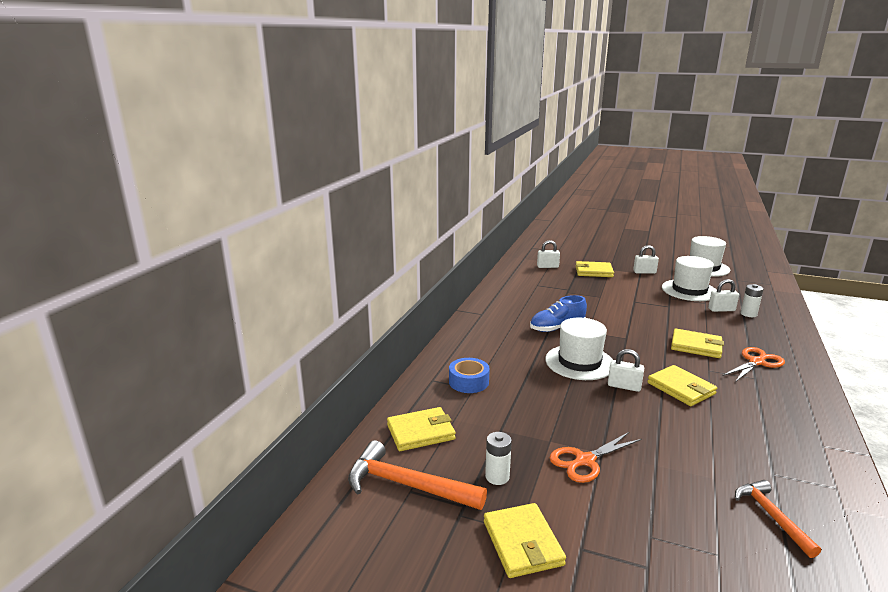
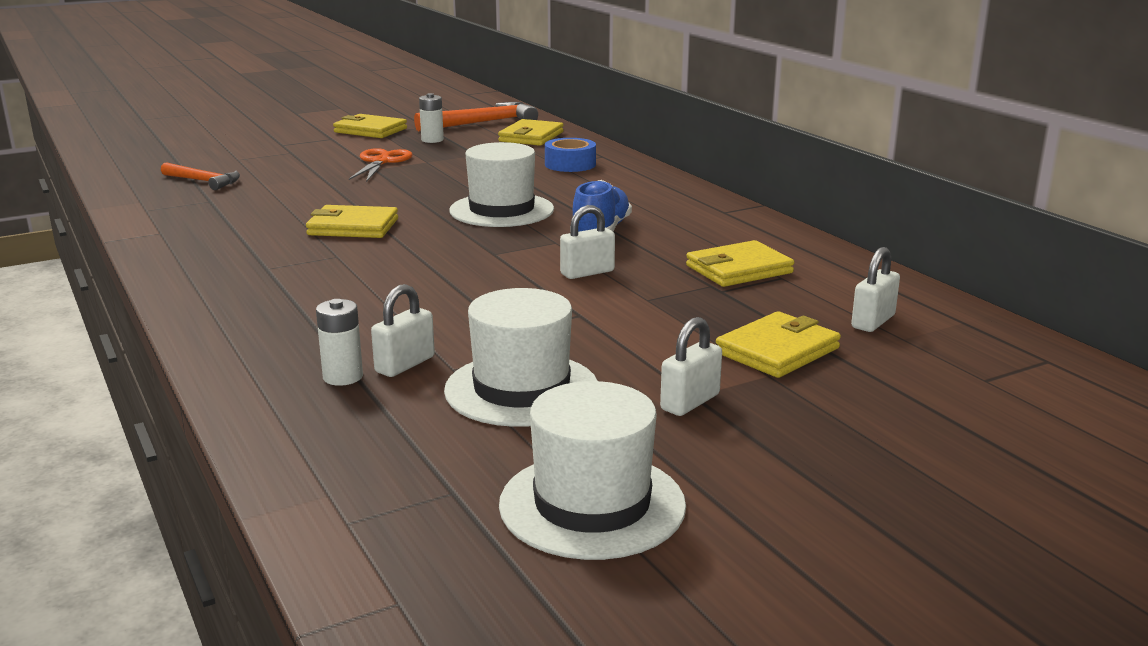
camera: 130 degrees right, 0 degrees up
white padlock [608,349,644,392] -> white padlock moved to [560,205,615,279]
yellow wallet [671,329,724,358] -> yellow wallet moved to [686,240,794,287]
orange scissors [722,347,785,382] -> none

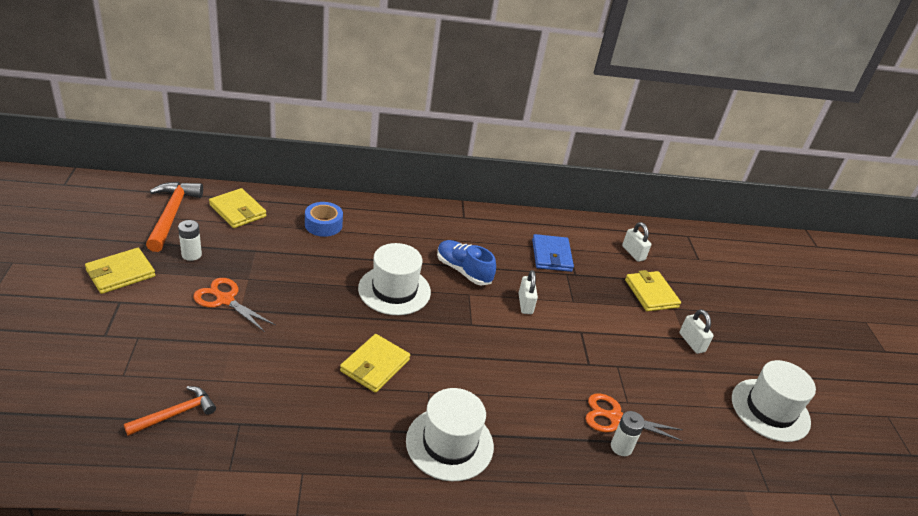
camera: 70 degrees left, 15 degrees up
white padlock [371,284,435,377] -> orange scissors [585,393,683,441]
white hat [444,288,597,427] -> white hat moved to [406,388,494,482]
yellow wallet [686,240,794,287] -> blue wallet [532,234,574,272]

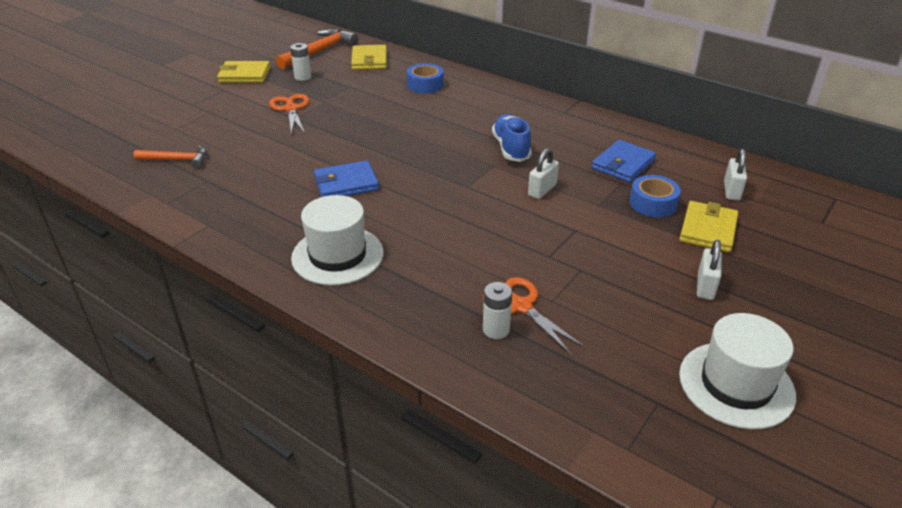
camera: 45 degrees right, 0 degrees up
yellow wallet [340,334,410,393] -> blue wallet [314,160,379,197]
white hat [358,243,431,315] -> none
none -> blue tape [629,175,681,217]

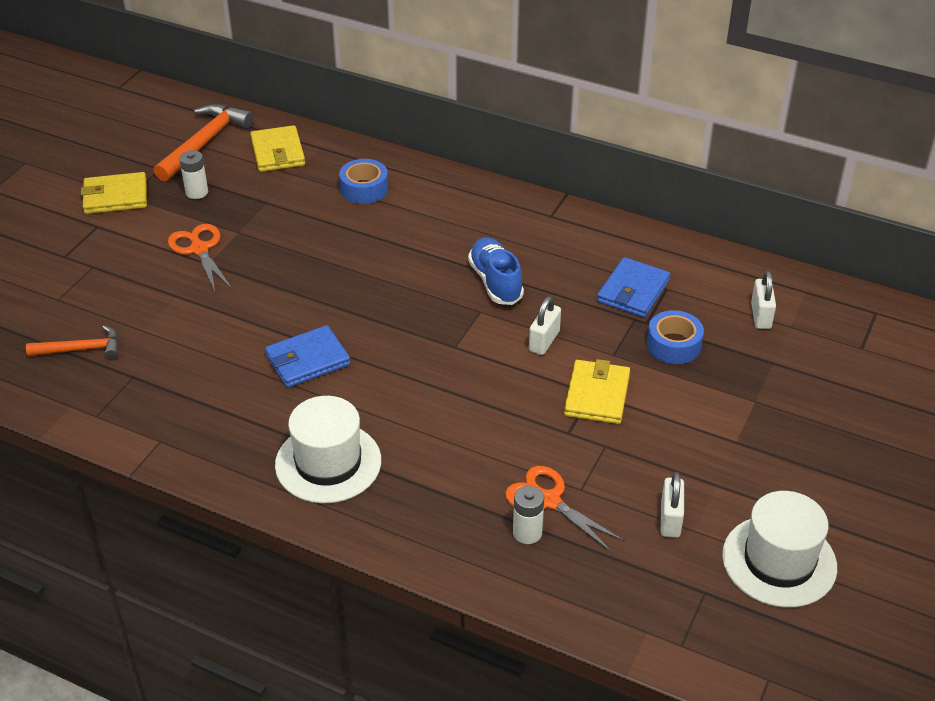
camera: 10 degrees left, 5 degrees up
yellow wallet [679,201,738,252] -> yellow wallet moved to [564,359,630,424]
white padlock [697,240,722,300] -> white padlock moved to [661,472,684,538]

